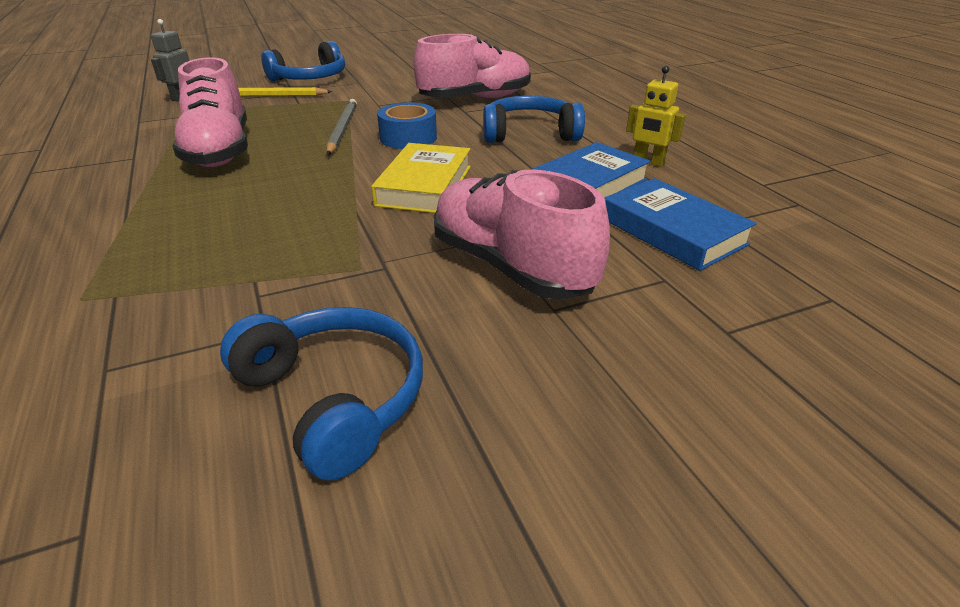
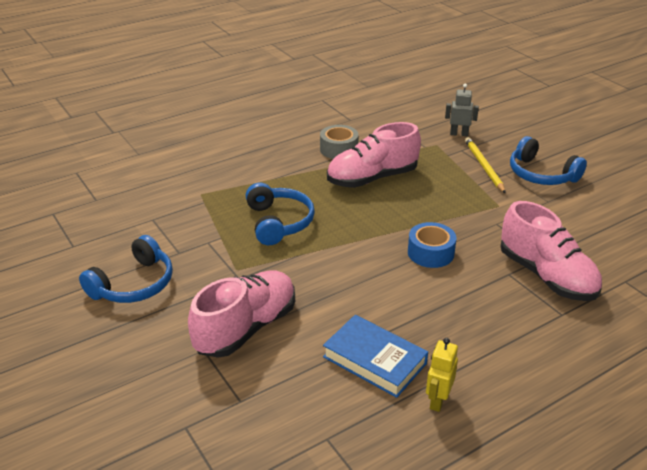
camera: 80 degrees right, 0 degrees up
grey pencil [327,99,357,155] -> none
yellow book [371,143,471,213] -> none
blue headphones [483,96,585,143] -> blue headphones moved to [246,183,315,245]
blue book [604,178,757,271] -> none
none -> grey tape [320,125,359,159]

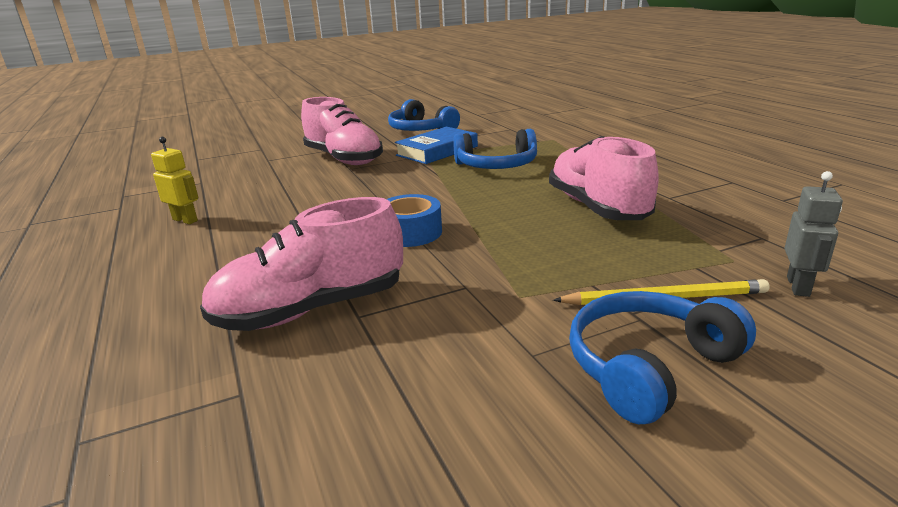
camera: 100 degrees right, 10 degrees down
grey tape [320,125,359,159] -> none
blue book [323,315,428,398] -> blue book moved to [395,127,478,164]

